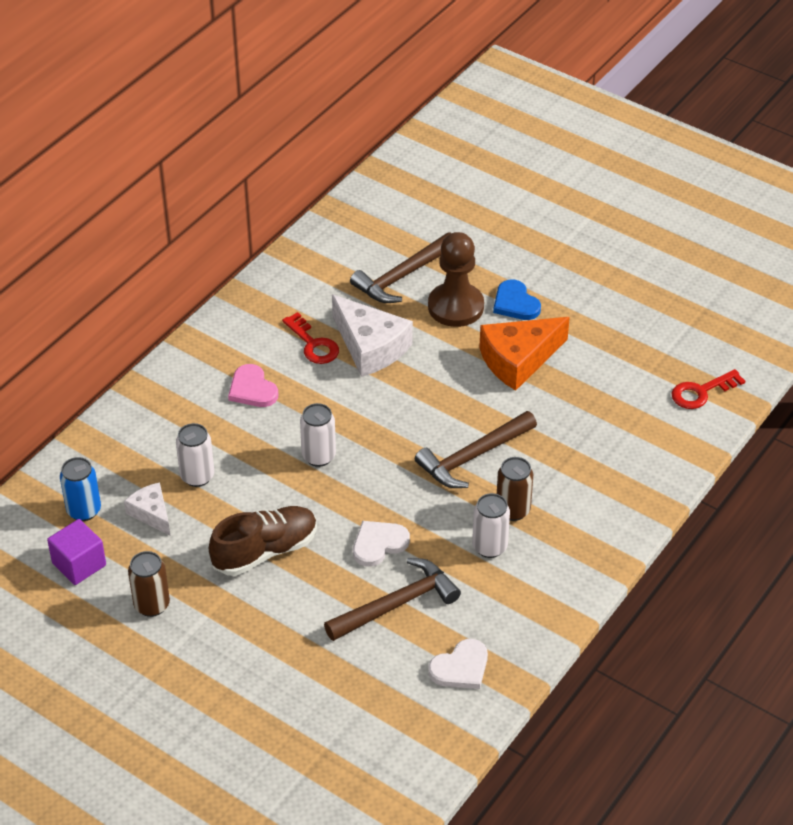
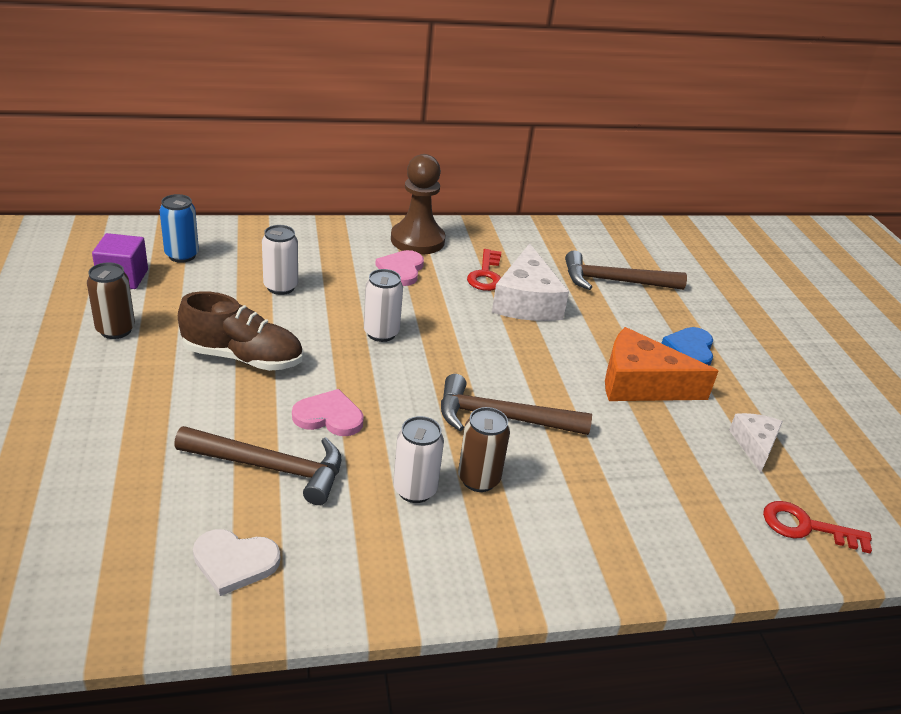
camera: 40 degrees right, 10 degrees down
white cheese [124,482,170,535] -> white cheese moved to [729,413,783,473]
white heart [353,521,410,567] -> pink heart [292,389,364,436]
brown pawn [428,232,484,327] -> brown pawn moved to [391,154,446,255]

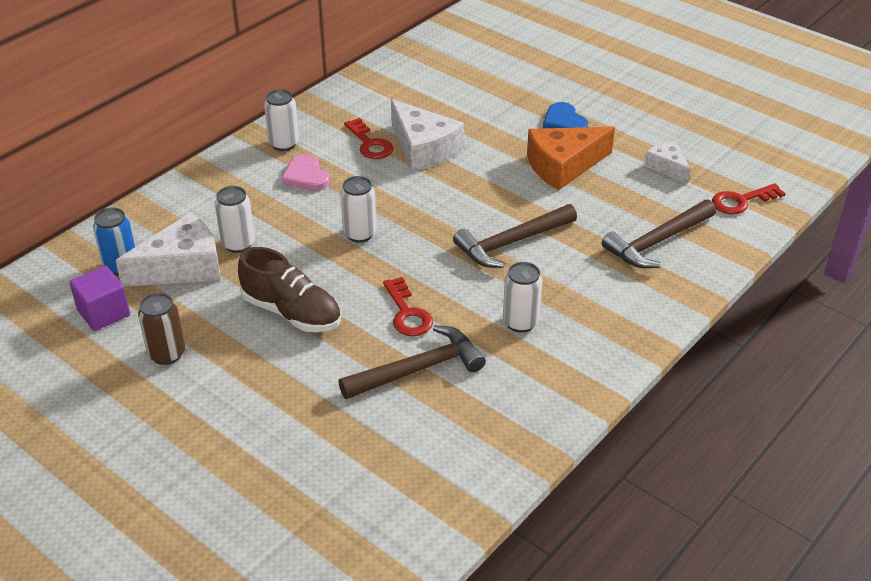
camera: 35 degrees left, 5 degrees up
brown shoe [178,291,303,371] -> brown shoe turned 60 degrees clockwise [238,247,341,332]
white heart [193,529,280,596] -> none
pink heart [292,389,364,436] -> red key [383,277,433,336]
brown pawn [391,154,446,255] -> white can [264,89,299,151]
brown can [458,407,510,492] -> none
brown hammer [565,250,687,290] -> brown hammer moved to [602,199,716,268]
none -> white cheese [115,212,220,287]

